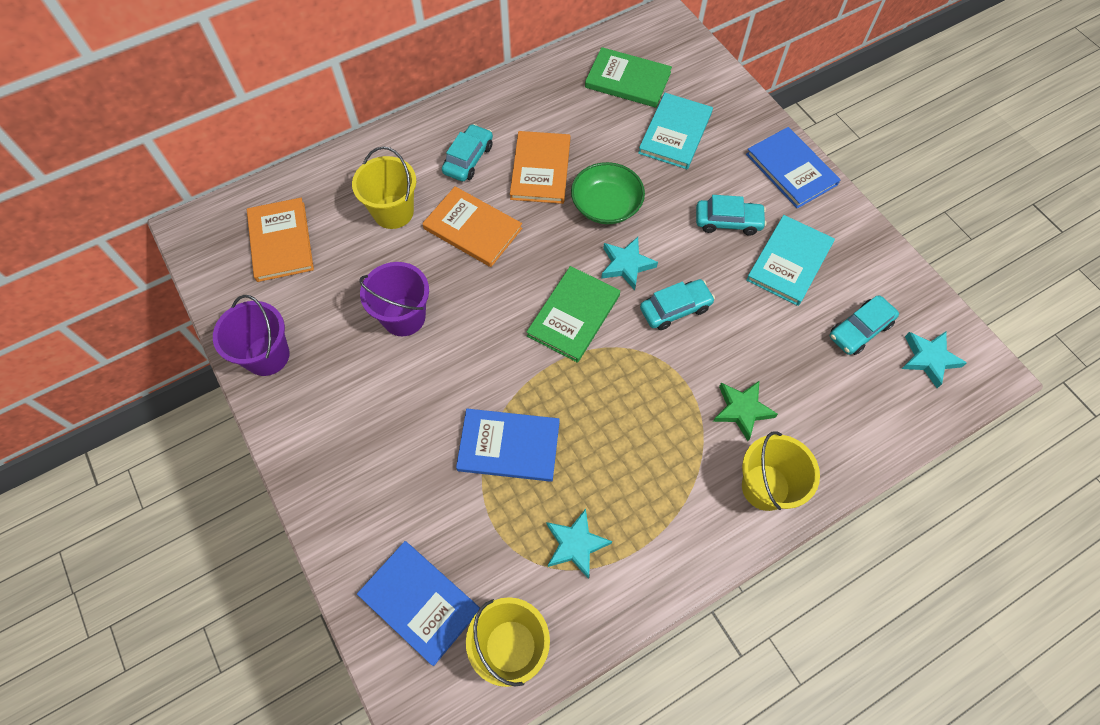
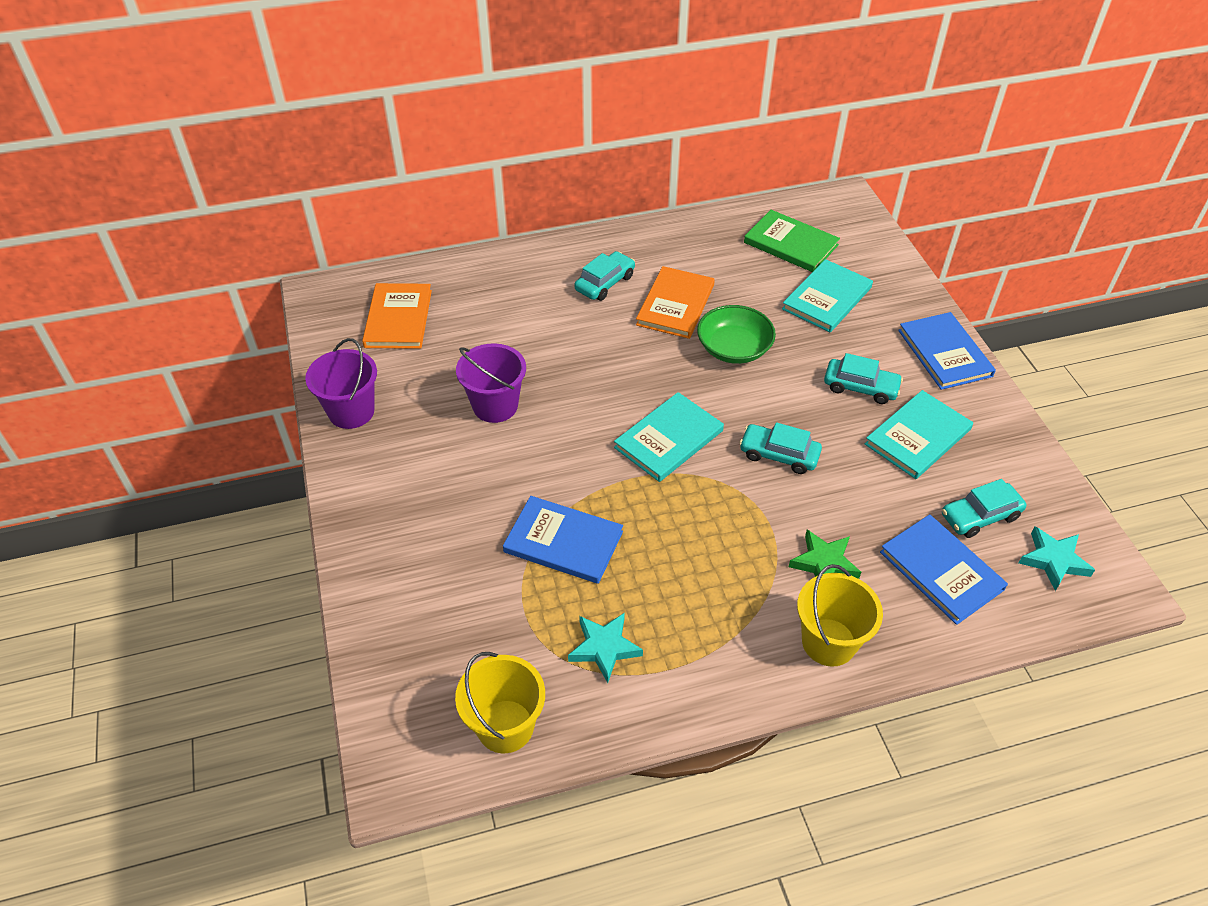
camera: 15 degrees right, 15 degrees down
yellow bucket [352,146,416,229] -> none
blue book [357,541,480,666] -> blue book moved to [880,514,1008,625]
orange book [422,186,522,267] -> none
green book [527,266,620,363] -> turquoise book [614,392,724,482]
turquoise star [601,237,658,290] -> none
turquoise car [640,279,715,330] -> turquoise car turned 150 degrees counterclockwise [739,422,822,474]

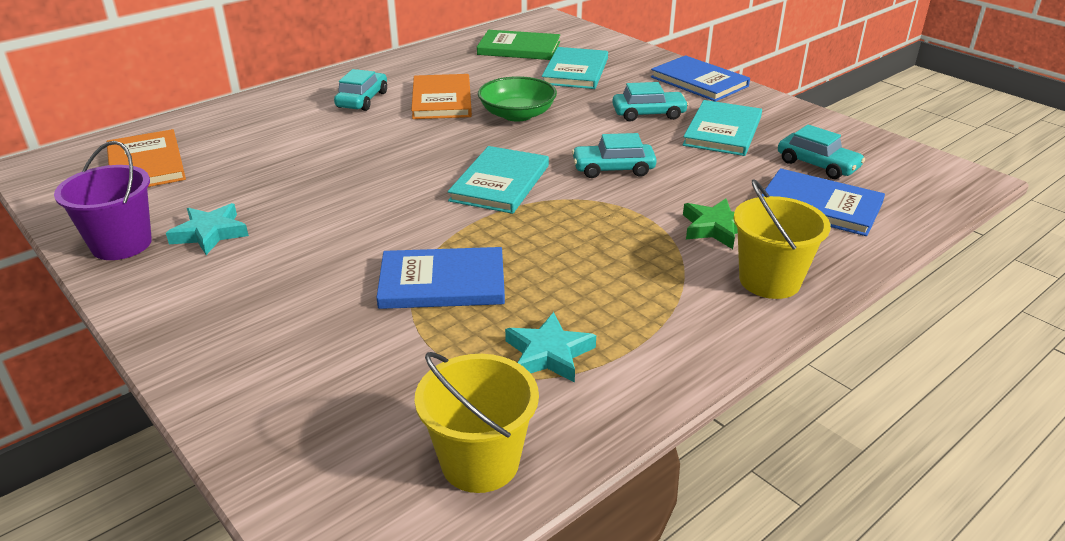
camera: 25 degrees left, 15 degrees down
purple bucket [456,343,526,423] -> none
turquoise car [942,479,1026,538] -> turquoise car turned 90 degrees counterclockwise [778,124,865,179]
turquoise star [1019,526,1095,591] -> turquoise star moved to [166,203,249,255]

